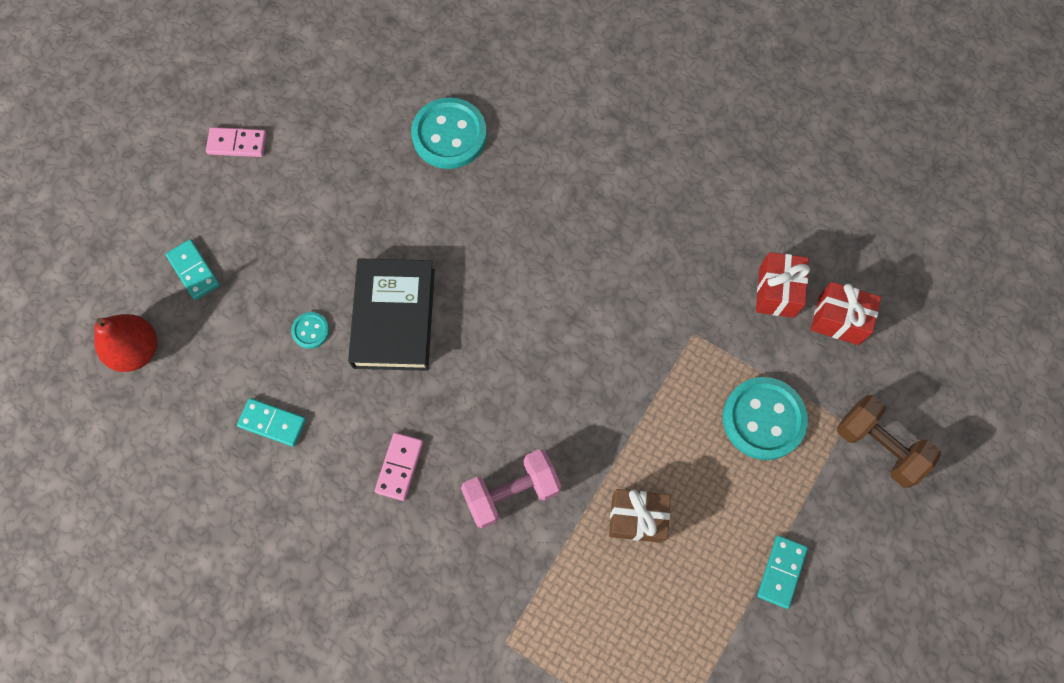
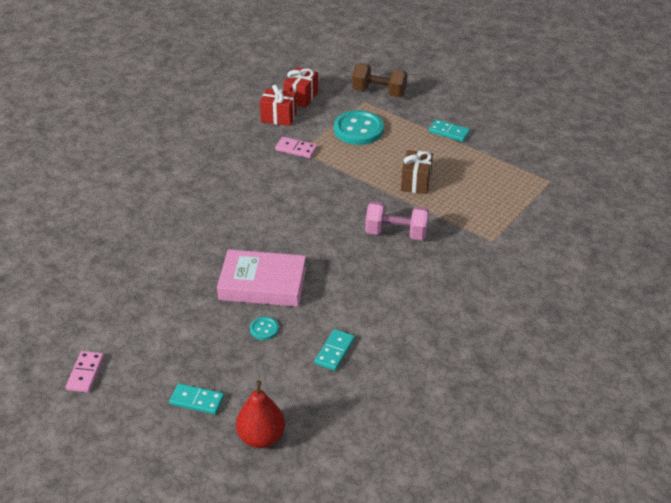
camera: 85 degrees left, 30 degrees down
turquoise domino [166,239,220,300] -> turquoise domino turned 45 degrees clockwise [169,383,224,414]
black book [348,258,435,371] -> pink book [217,249,306,307]
pink domino [375,433,423,501] -> pink domino moved to [275,137,317,158]
turquoise button [411,97,487,169] -> none
pink dumbbell [461,449,561,529] -> pink dumbbell turned 60 degrees counterclockwise [365,201,429,240]
brown dumbbell [837,395,941,488] -> brown dumbbell turned 60 degrees clockwise [352,64,407,97]

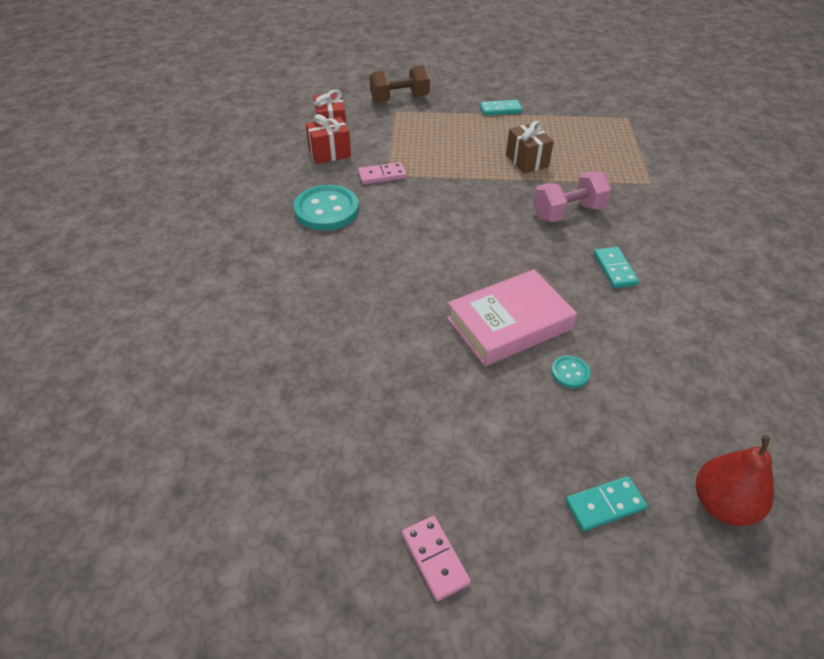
camera: 35 degrees left, 5 degrees up
turquoise domino [315,329,355,371] -> turquoise domino moved to [594,247,639,288]
turquoise button [334,110,384,145] -> turquoise button moved to [293,185,359,231]

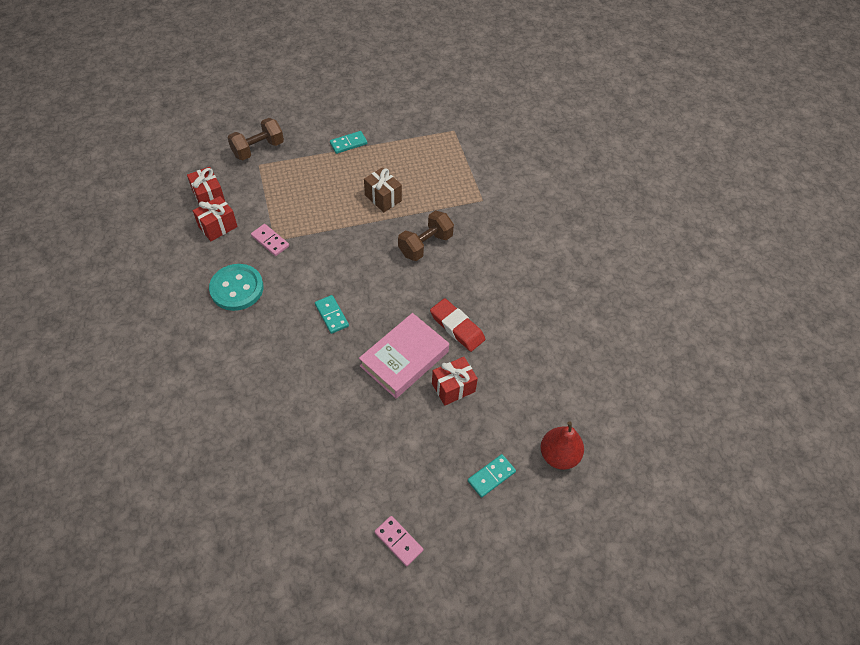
camera: 20 degrees left, 10 degrees up
pink domino [358,162,407,184] -> pink domino turned 75 degrees clockwise [251,224,289,256]
pink dumbbell [533,172,611,222] -> brown dumbbell [398,210,454,261]
turquoise button [551,355,591,388] -> red gift [432,357,478,406]
turquoise domino [594,247,639,288] -> turquoise domino moved to [315,295,349,334]
none -> red eraser [430,298,485,352]

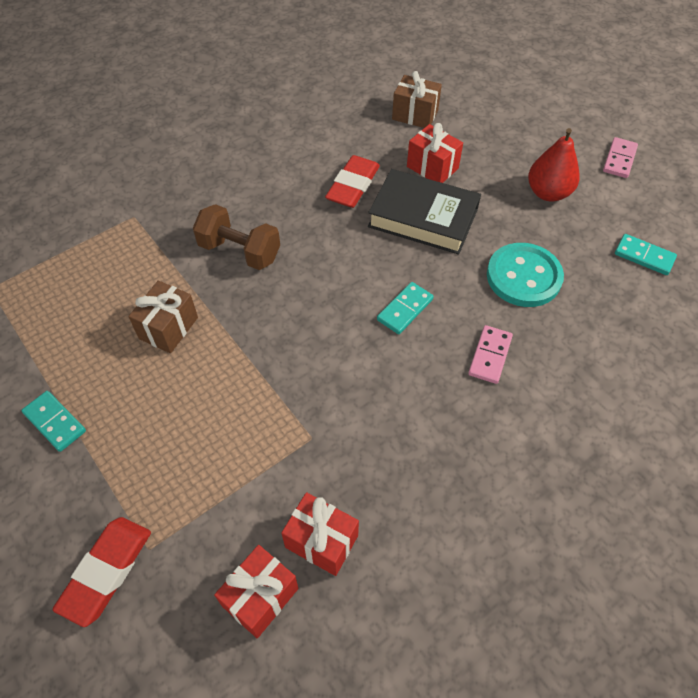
camera: 110 degrees left, 0 degrees up
turquoise button [209,264,264,311] -> turquoise button moved to [487,243,564,307]
brown dumbbell [228,118,284,160] -> red eraser [53,517,151,627]
pink domino [251,224,289,256] -> pink domino moved to [468,325,513,384]
pink book [359,313,449,398] -> black book [368,169,481,255]
turquoise domino [468,454,516,498] -> turquoise domino moved to [615,234,677,275]
red pear [541,422,584,470] -> red pear moved to [528,128,580,202]
none -> brown gift [392,71,442,128]

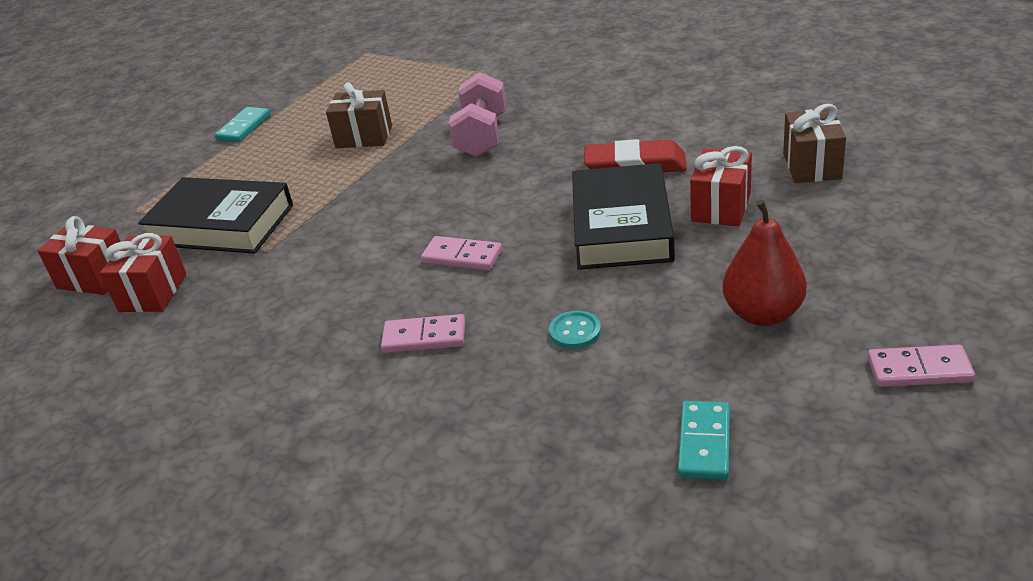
camera: 75 degrees right, 20 degrees down
red eraser [53,517,151,627] -> none
brown dumbbell [193,204,280,270] -> pink dumbbell [448,72,506,157]
turquoise domino [377,282,434,334] -> pink domino [421,236,502,271]
turquoise button [487,243,564,307] -> turquoise button [549,311,601,349], size x0.46
none -> black book [138,177,293,254]

